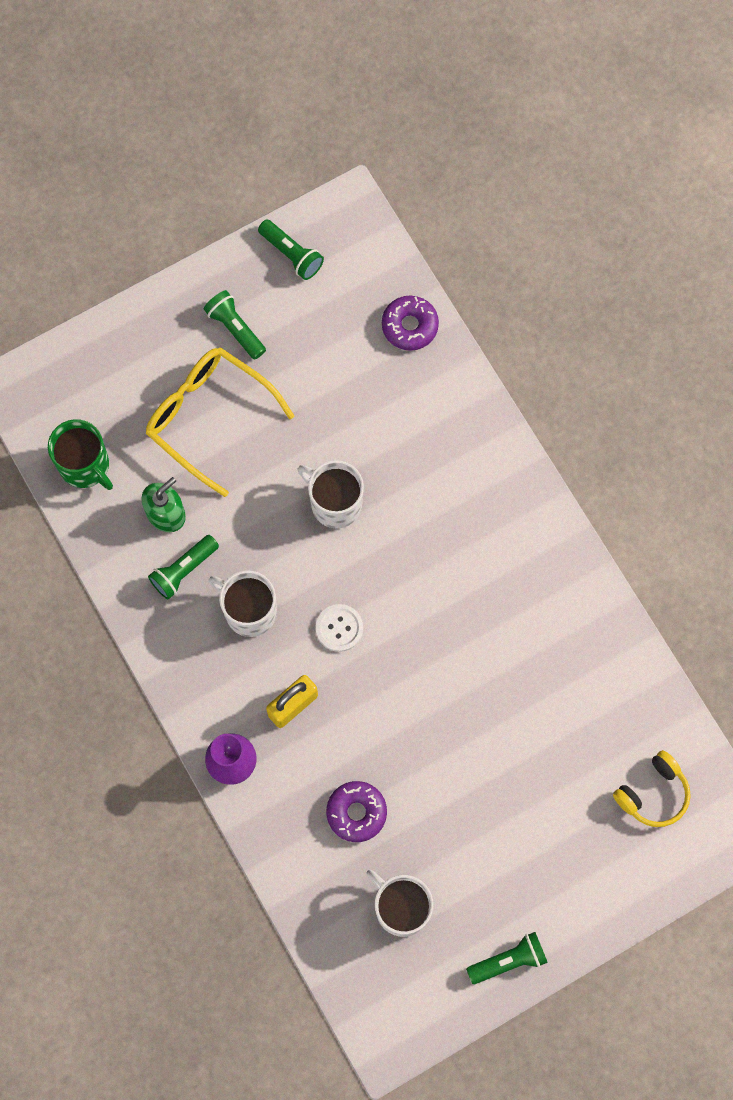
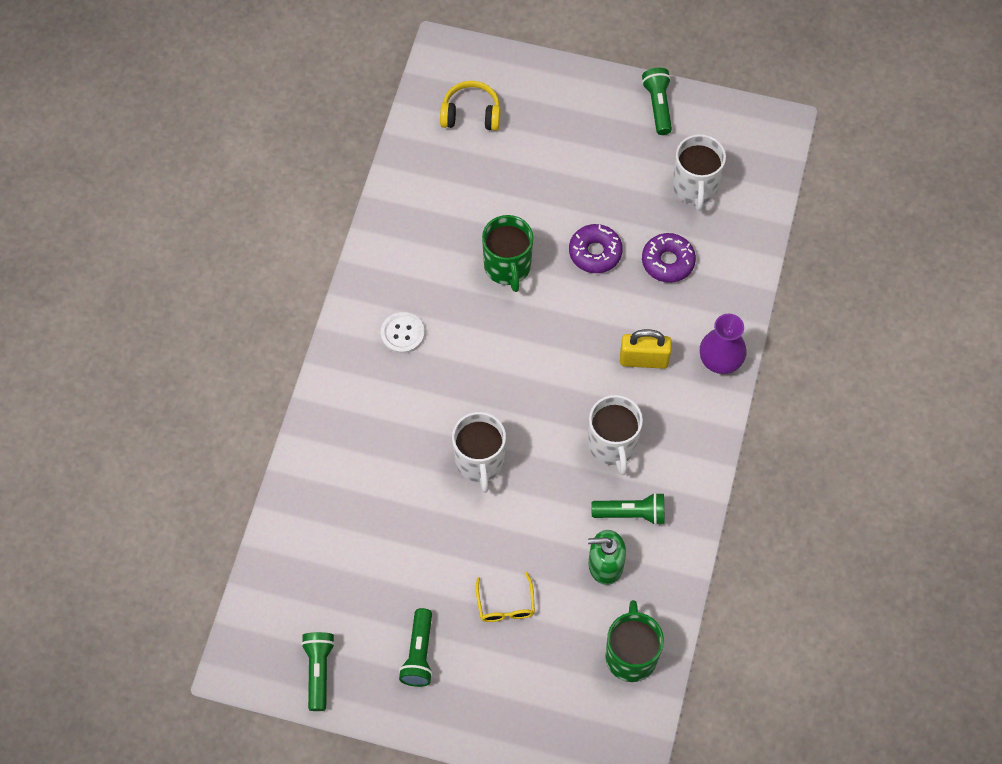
camera: 135 degrees left, 10 degrees down
yellow glasses [146,347,294,497] -> yellow glasses [476,572,535,622], size x0.47
white button [316,604,363,652] -> white button moved to [381,312,425,354]
purple donut [382,296,439,351] -> purple donut moved to [569,224,623,273]
green flashlight [466,932,548,984] -> green flashlight turned 60 degrees clockwise [642,68,672,135]
none -> green mug [482,215,533,292]

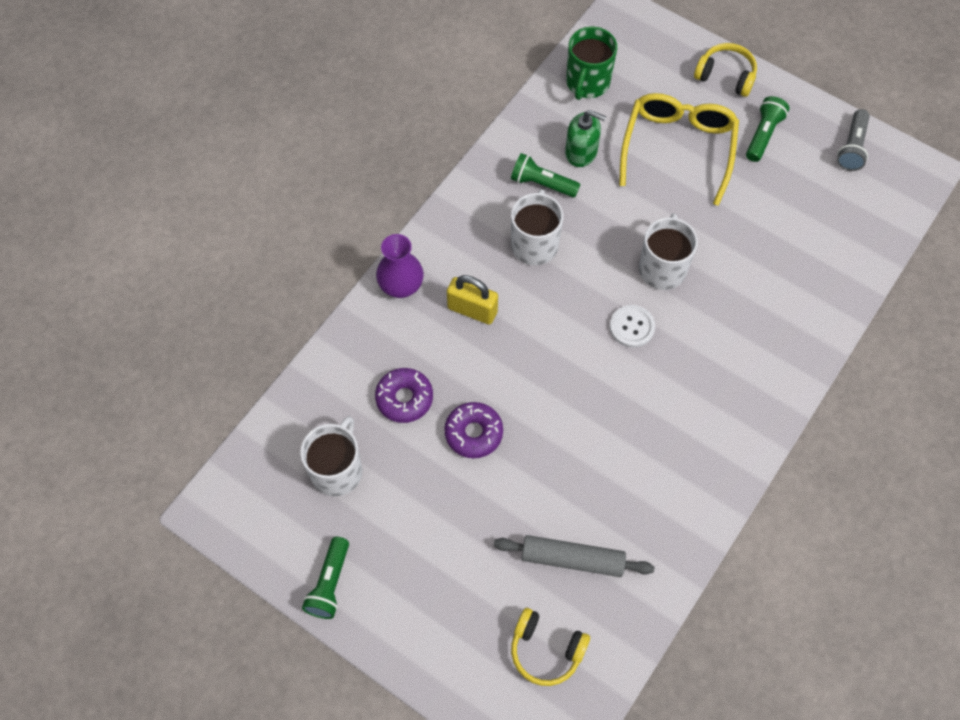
camera: 160 degrees left, 0 degrees up
green flashlight [301,632,335,711] -> grey flashlight [837,109,870,171]
white button [381,312,425,354] -> white button moved to [610,305,655,348]
yellow glasses [476,572,535,622] -> yellow glasses [619,93,739,206], size x2.15
green mug [482,215,533,292] -> none
none -> grey rolling pin [494,535,654,577]
none -> yellow headphones [694,43,757,97]

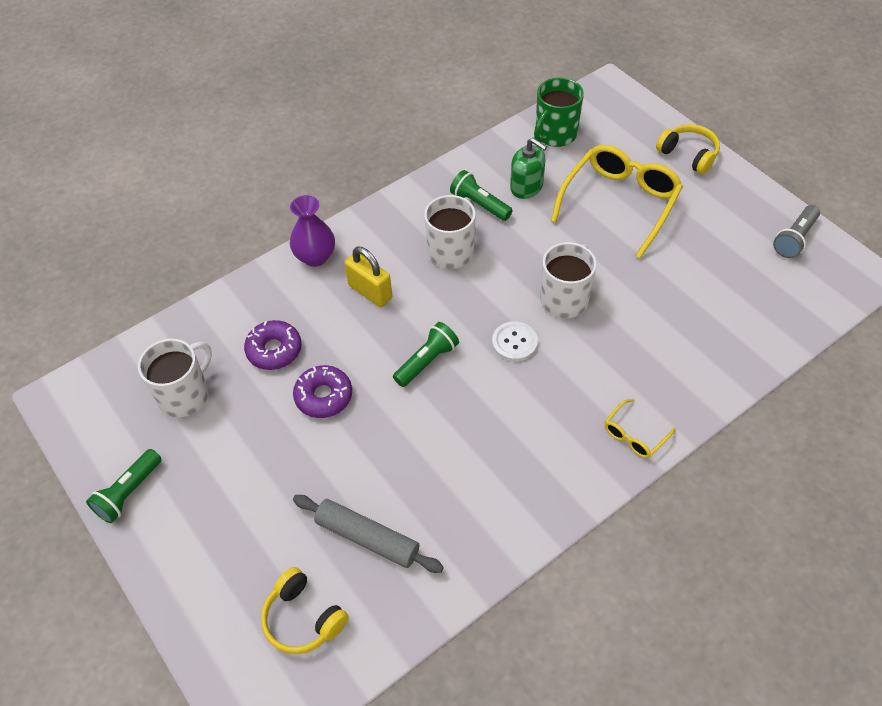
camera: 20 degrees right, 10 degrees down
green flashlight [746,96,790,162] -> green flashlight moved to [393,322,459,387]
none -> yellow glasses [604,399,676,458]

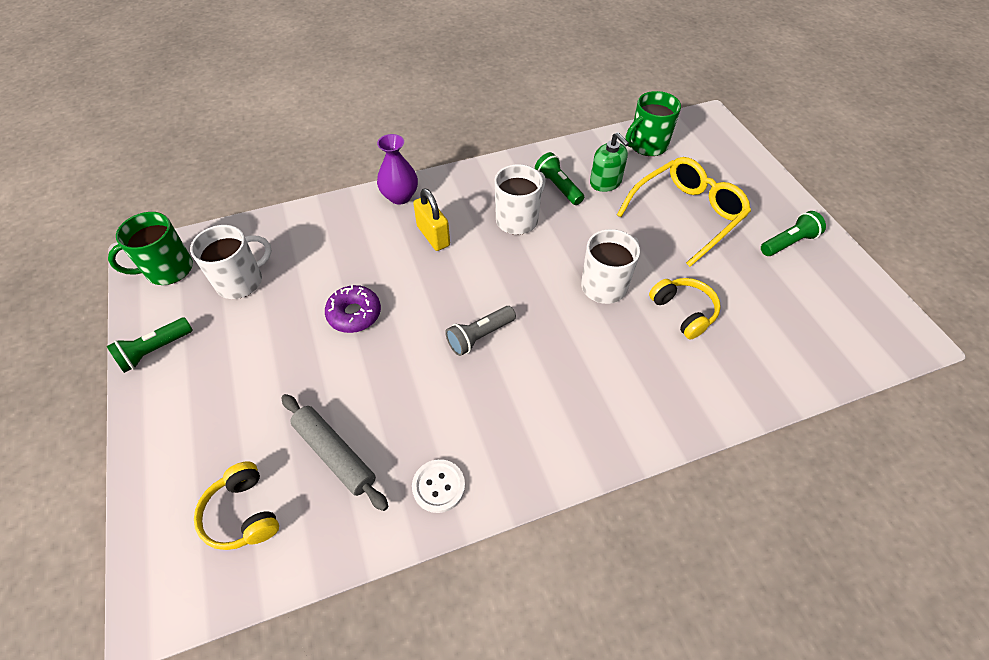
camera: 15 degrees right, 0 degrees up
purple donut [244,320,302,370] -> none
green flashlight [393,322,459,387] -> green flashlight moved to [761,211,826,256]
white button [492,321,538,362] -> white button moved to [412,459,465,513]
yellow glasses [604,399,676,458] -> none
yellow headphones [656,124,720,174] -> yellow headphones moved to [649,278,721,339]
grey flashlight [773,205,820,258] -> grey flashlight moved to [445,306,516,356]
none -> green mug [108,212,193,285]

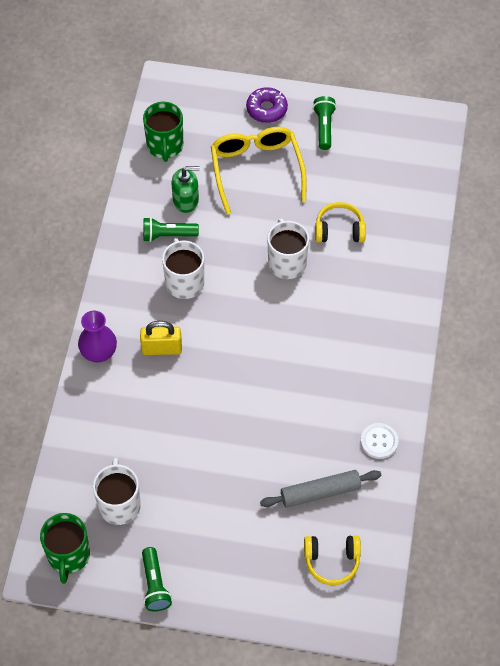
camera: 60 degrees left, 5 degrees up
purple donut [325,285,381,333] -> purple donut moved to [246,87,288,123]
grey flashlight [445,306,516,356] -> none

